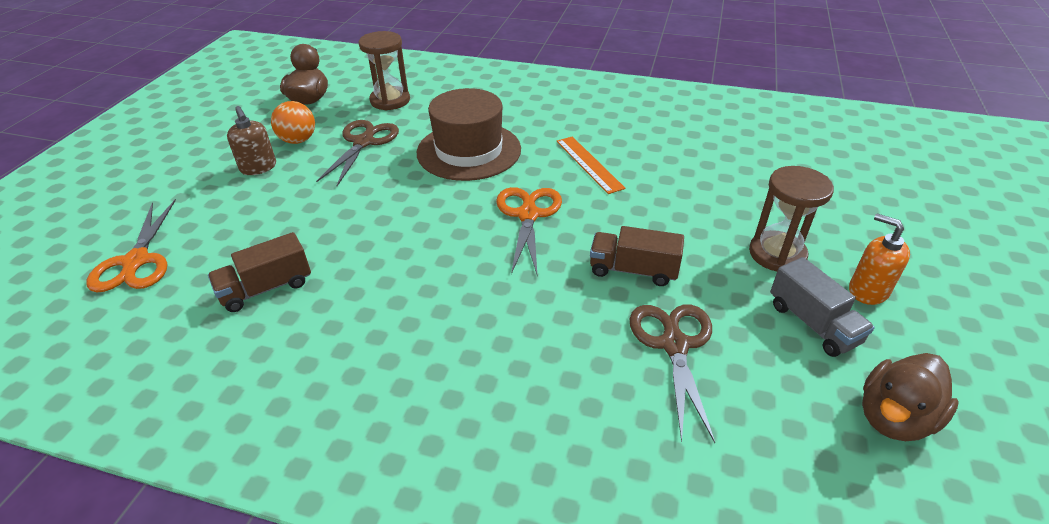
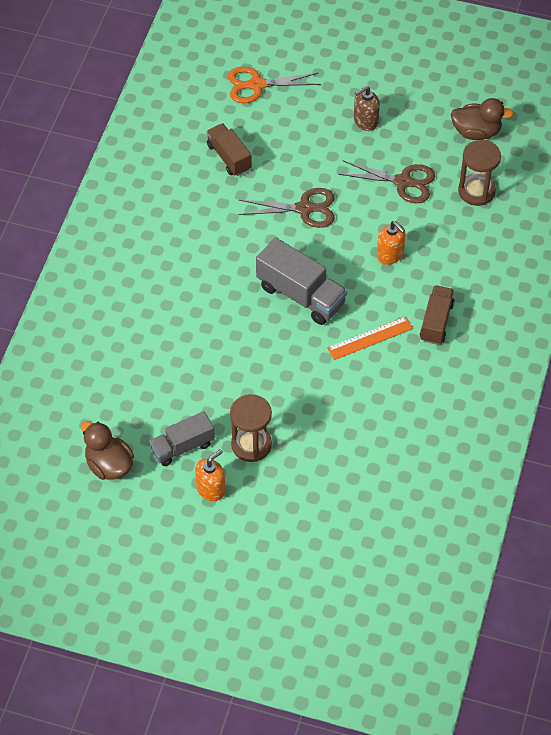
camera: 90 degrees right, 15 degrees up
orange ball [271,101,315,144] -> none
brown hat [417,88,521,181] -> orange soap dispenser [377,221,406,265]
orange scissors [496,187,562,274] -> grey truck [256,237,347,325]
brown truck [590,226,684,286] -> brown truck moved to [420,285,454,345]
brown scissors [630,304,715,443] -> brown scissors moved to [239,188,335,228]

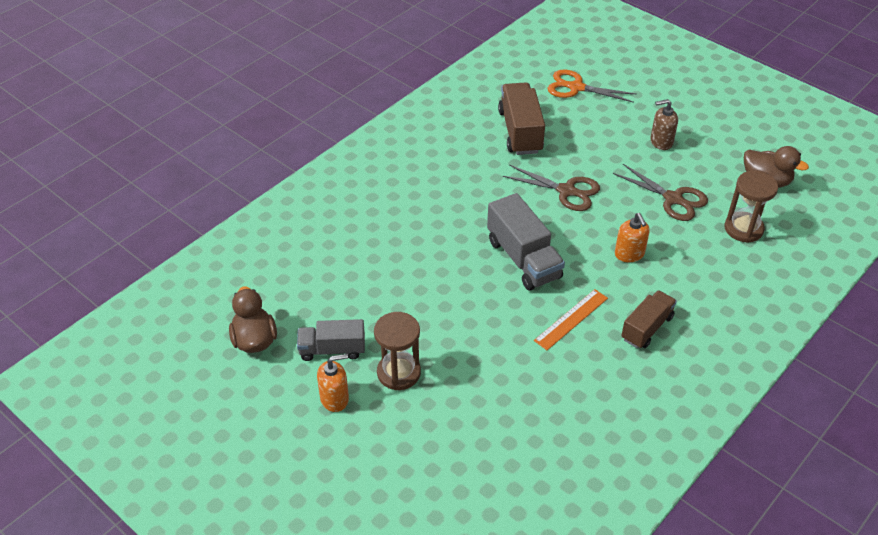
camera: 25 degrees right, 10 degrees down
brown truck [207,123,252,176] -> brown truck [498,82,545,155], size x1.54
orange ruler [327,317,413,360] -> orange ruler turned 45 degrees counterclockwise [534,289,608,350]

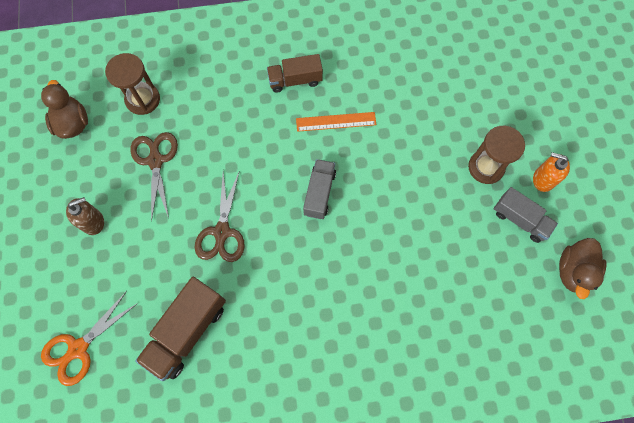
camera: 140 degrees left, 25 degrees up
grey truck [487,193,565,291] -> grey truck [303,159,336,219], size x0.65
brown scissors [503,165,600,211] -> brown scissors turned 150 degrees counterclockwise [195,170,245,262]
orange scissors [547,70,637,103] -> orange scissors turned 75 degrees clockwise [41,291,138,386]
orange soap dispenser [615,213,650,263] -> none
brown soap dispenser [650,99,678,150] -> brown soap dispenser turned 60 degrees counterclockwise [66,197,104,235]

